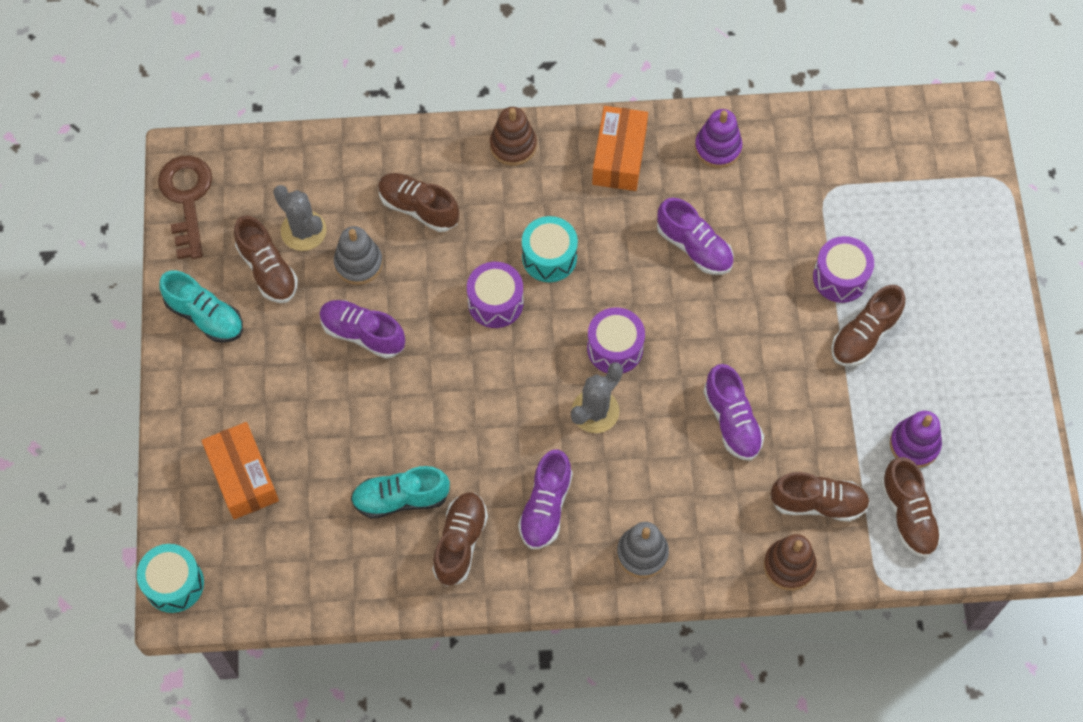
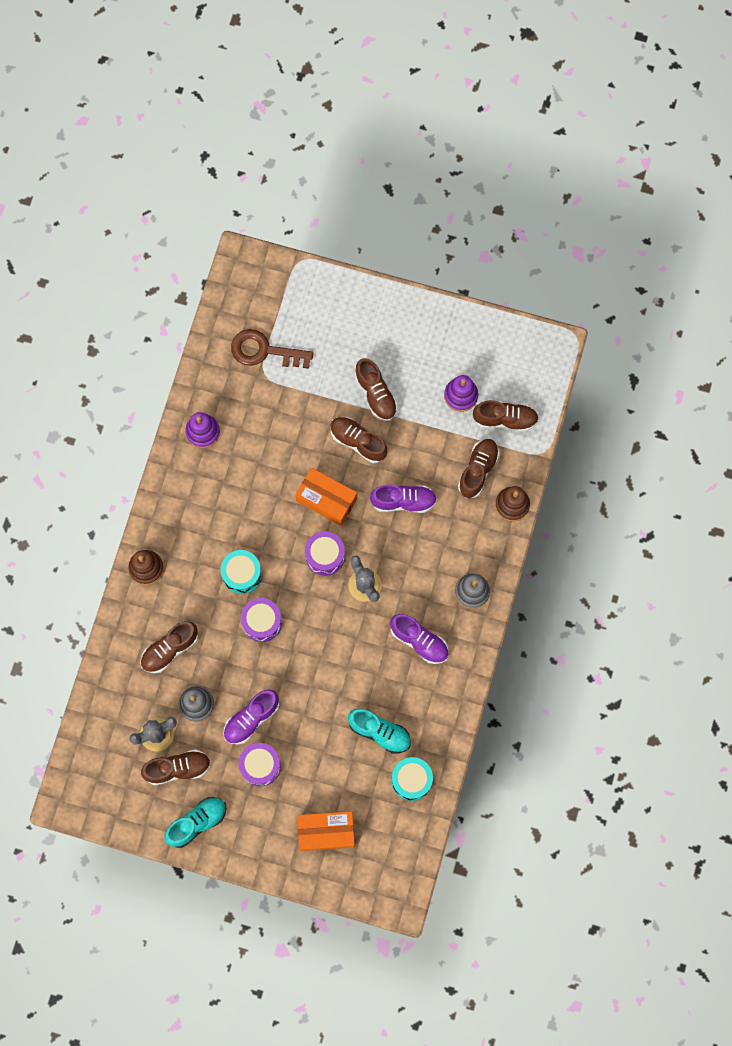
camera: 70 degrees left, 10 degrees up
turquoise drum [137,544,204,613] -> turquoise drum moved to [392,757,433,801]
brown key [158,156,212,259] -> brown key moved to [231,329,314,369]
turquoise shoe [351,466,450,519] -> turquoise shoe turned 75 degrees counterclockwise [348,709,411,753]
brown shoe [432,493,488,586] -> brown shoe moved to [330,417,387,463]
orange box [592,106,648,191] -> orange box moved to [295,468,357,526]
purple shoe [657,198,733,275] -> none
purple drum [813,236,874,303] -> purple drum moved to [239,743,281,786]

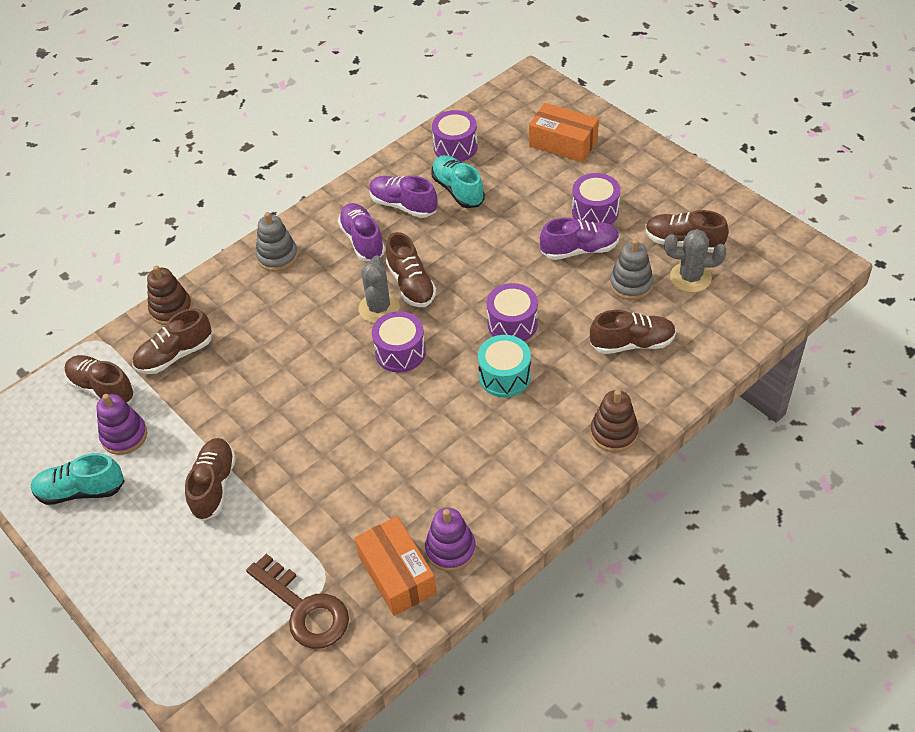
camera: 145 degrees left, 25 degrees down
turquoise shoe [164,797,226,848] -> turquoise shoe moved to [31,453,124,505]
orange box [295,468,357,526] -> orange box moved to [354,516,437,616]
brown shoe [330,417,387,463] -> brown shoe moved to [386,232,436,307]
purple shoe [370,484,437,513] -> purple shoe moved to [369,176,437,218]
turquoise drum [392,757,433,801] -> purple drum [432,110,478,162]

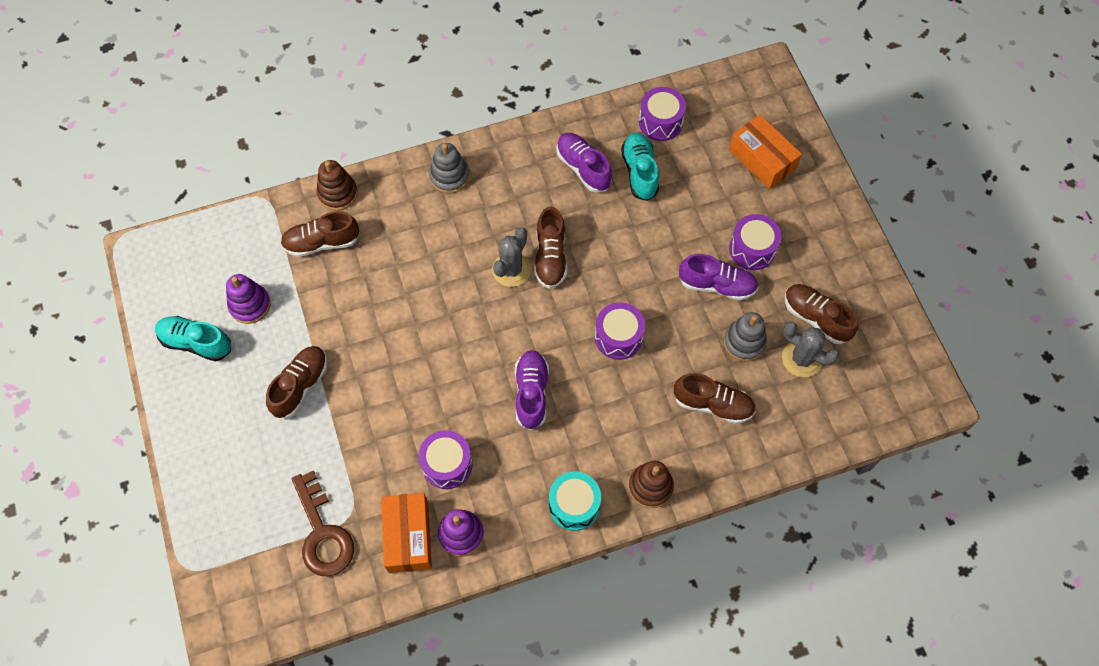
camera: 20 degrees right, 15 degrees up
brown shoe [64,355,135,404] -> none
purple shoe [338,203,385,261] -> purple shoe moved to [515,350,549,430]
purple drum [372,311,426,373] -> purple drum moved to [419,430,472,489]
turquoise drum [478,335,531,397] -> turquoise drum moved to [549,472,601,531]

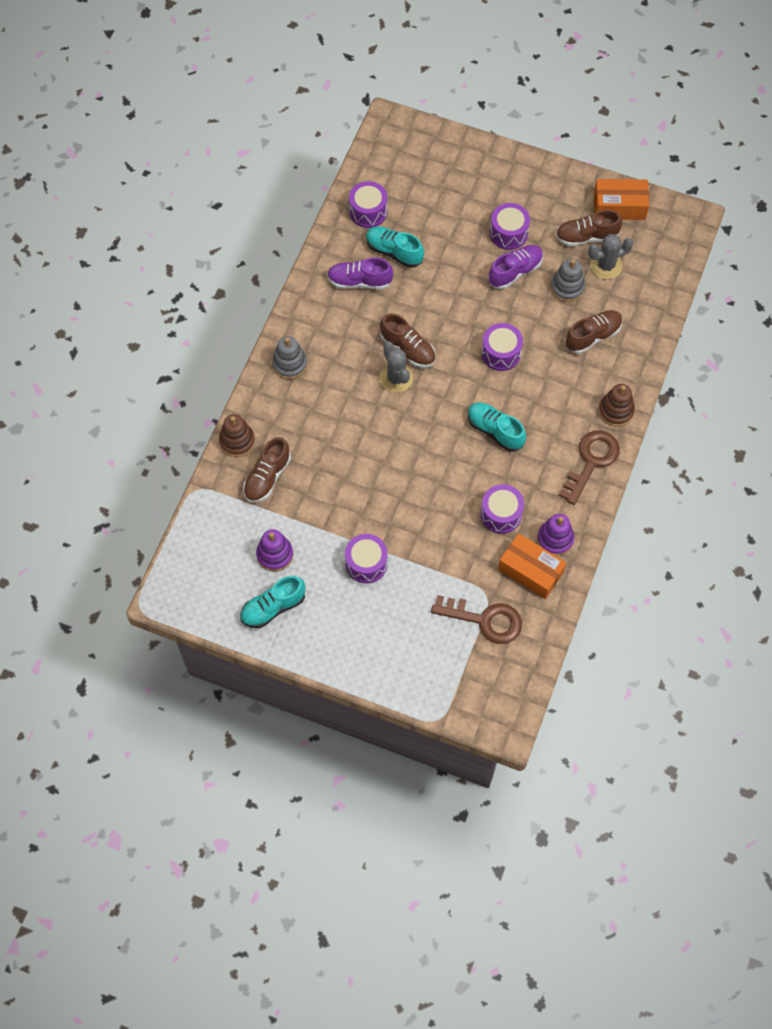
camera: 50 degrees left, 0 degrees up
brown shoe [266,346,328,418] -> purple drum [345,534,388,583]
purple shoe [515,350,549,430] -> turquoise shoe [468,402,526,452]
turquoise drum [549,472,601,531] -> brown key [559,430,620,505]
orange box [729,115,802,189] -> orange box moved to [594,179,649,220]

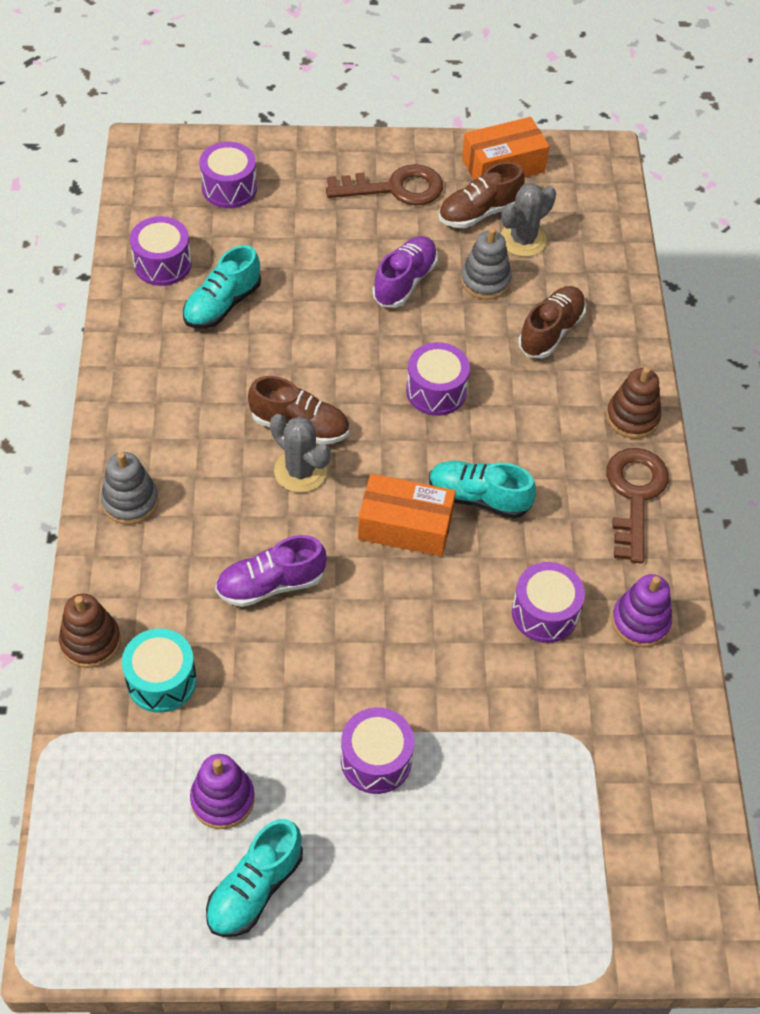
camera: 25 degrees left, 10 degrees down
brown shoe [243,437,291,503] -> turquoise drum [122,628,197,713]
purple shoe [327,258,393,289] -> purple shoe moved to [215,535,327,607]
turquoise shoe [366,227,424,268] -> turquoise shoe turned 60 degrees counterclockwise [183,245,261,329]
brown key [431,595,522,644] -> brown key moved to [326,164,443,205]
purple drum [490,203,530,250] -> purple drum moved to [200,142,257,208]
orange box [498,533,566,599] -> orange box moved to [358,474,456,556]

